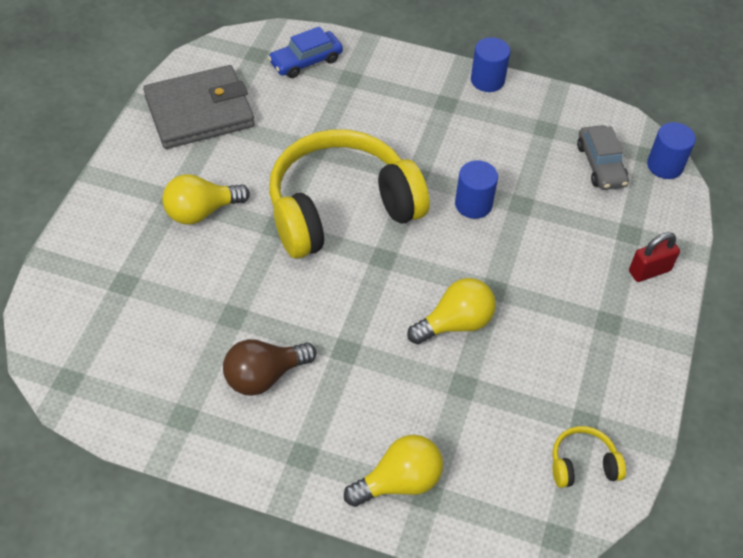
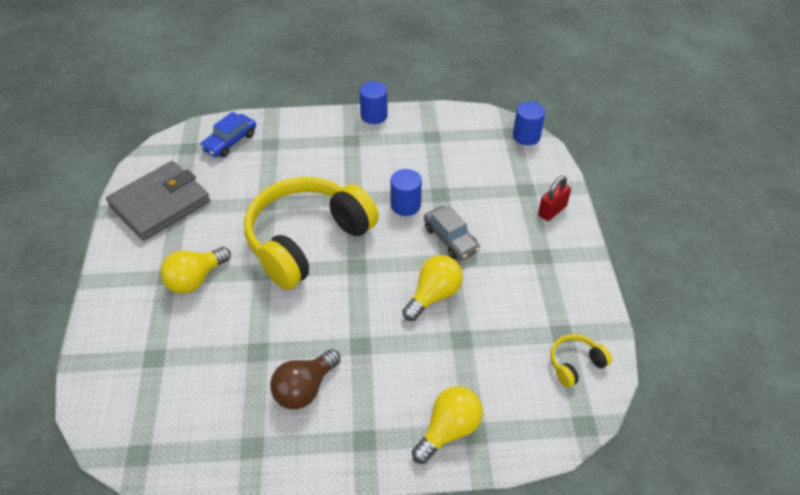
camera: 20 degrees left, 5 degrees down
grey car [577,125,629,190] -> grey car moved to [424,206,480,260]

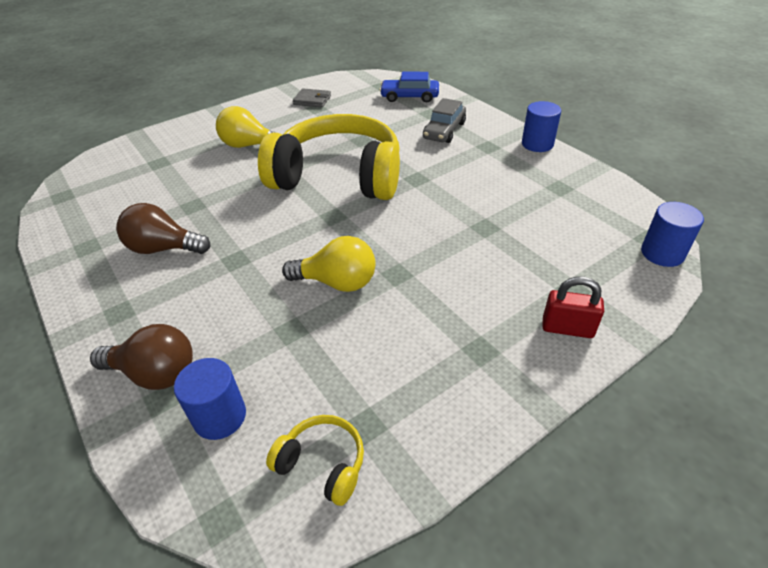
camera: 60 degrees right, 5 degrees down
grey wallet [106,161,210,241] -> grey wallet [293,88,331,107], size x0.45
blue cylinder [391,169,422,216] -> blue cylinder moved to [174,358,246,440]
yellow light bulb [412,386,483,464] -> brown light bulb [90,324,193,390]
grey car [424,206,480,260] -> grey car moved to [423,98,466,143]

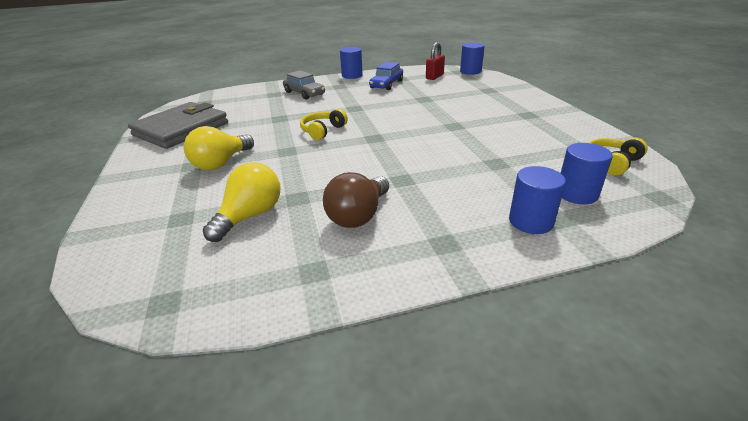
camera: 70 degrees left, 10 degrees down
brown light bulb [90,324,193,390] -> blue cylinder [509,166,566,234]
yellow headphones [258,114,400,200] -> yellow headphones [300,109,348,140], size x0.40
yellow light bulb [282,236,376,292] -> yellow light bulb moved to [203,162,280,242]
grey wallet [293,88,331,107] -> grey wallet [128,102,228,149], size x2.24
blue car [380,72,439,102] -> blue car moved to [369,62,403,90]
red padlock [543,277,604,338] -> red padlock moved to [426,42,445,80]

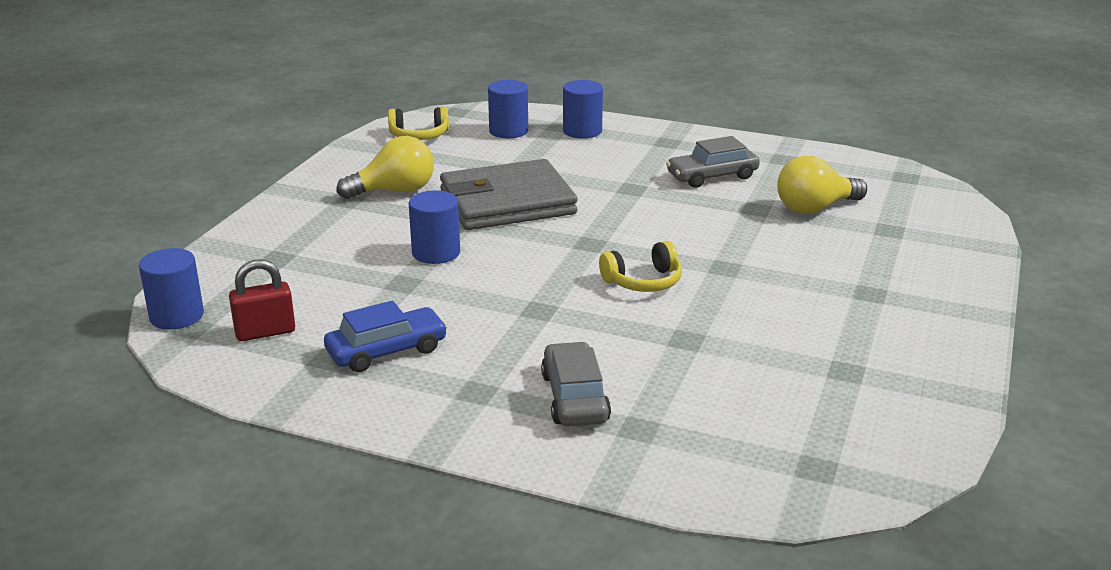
camera: 145 degrees left, 5 degrees down
grey wallet [128,102,228,149] -> grey wallet moved to [440,159,578,230]
yellow light bulb [184,126,254,170] -> yellow light bulb moved to [337,136,434,199]
brown light bulb [323,172,389,228] -> grey car [666,136,760,188]
blue cylinder [340,47,363,79] -> blue cylinder moved to [409,190,460,264]

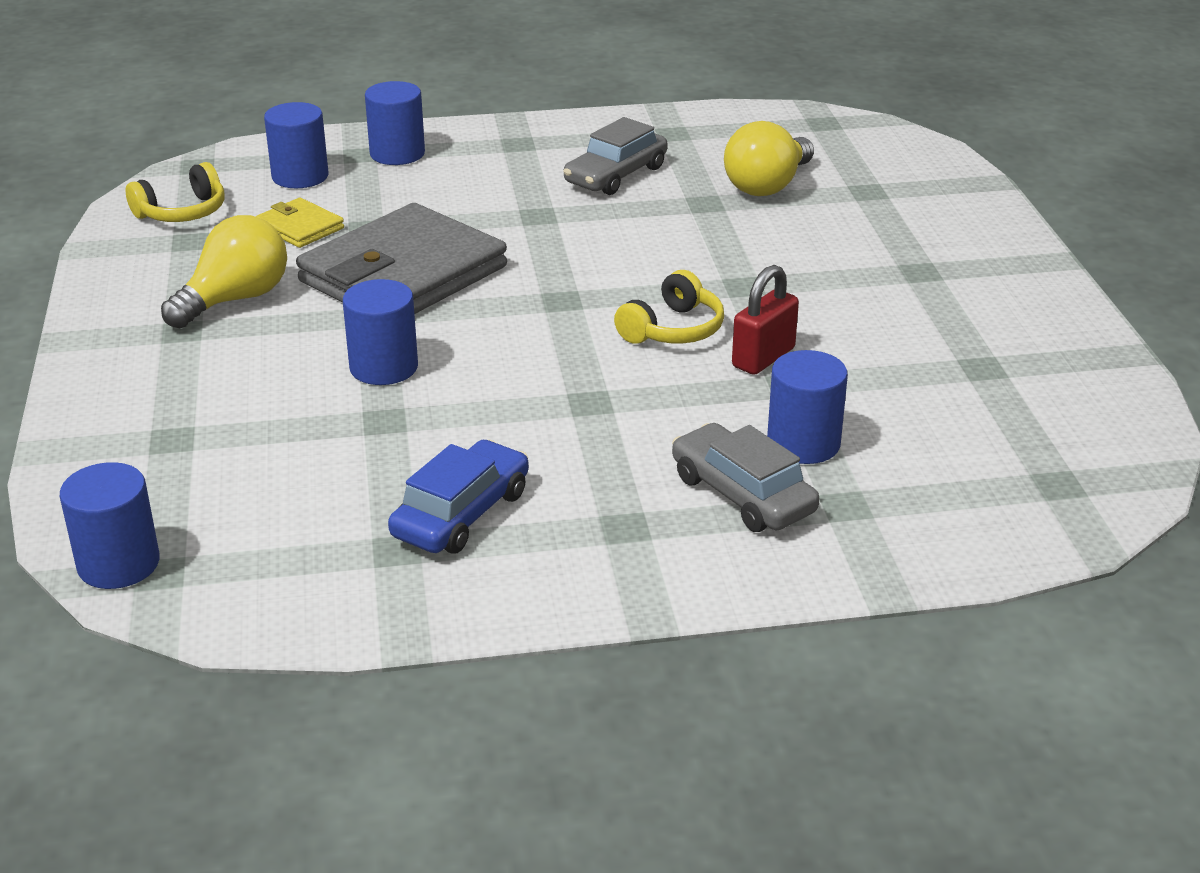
camera: 30 degrees left, 5 degrees up
red padlock [229,260,295,341] -> red padlock moved to [732,265,799,375]
none -> yellow wallet [256,198,344,248]
none -> blue cylinder [767,350,848,464]

